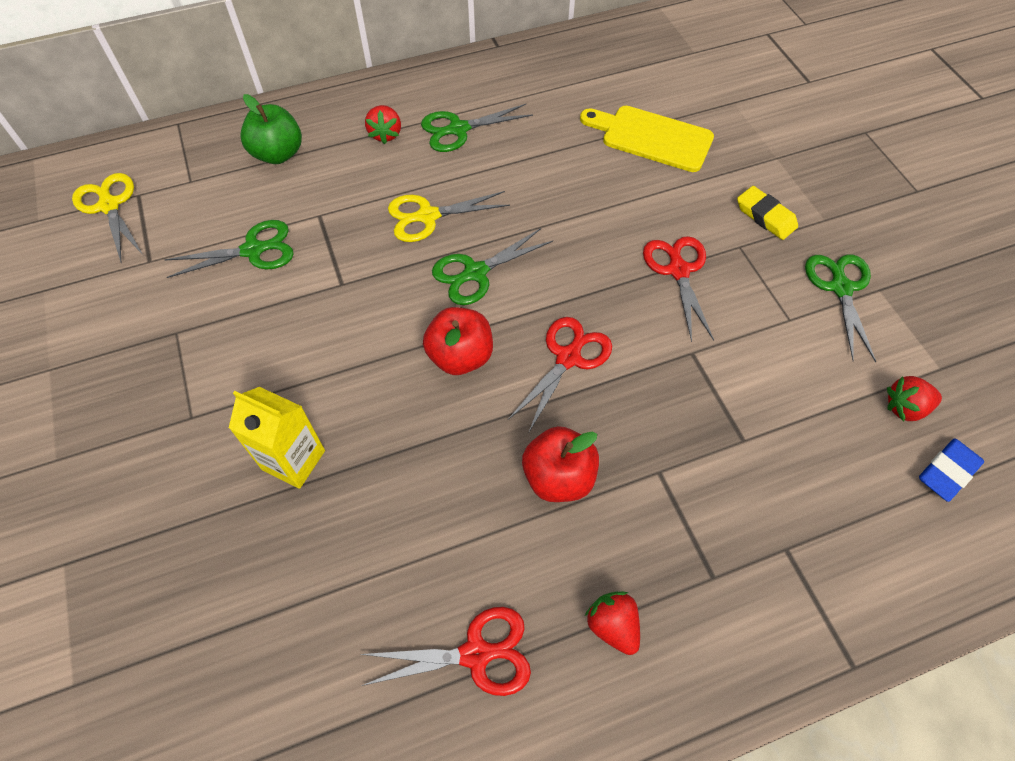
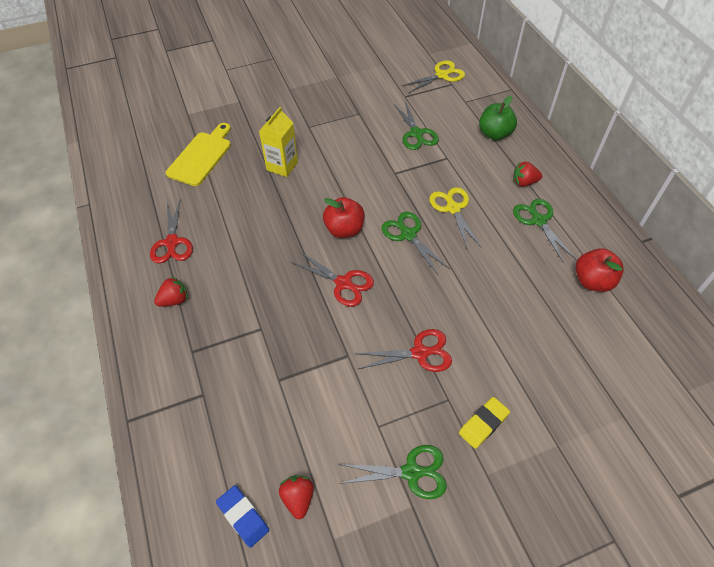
camera: 90 degrees right, 5 degrees down
red apple [522,426,599,502] -> red apple moved to [575,248,624,292]
yellow cutting board [580,106,714,172] -> yellow cutting board moved to [166,123,231,186]

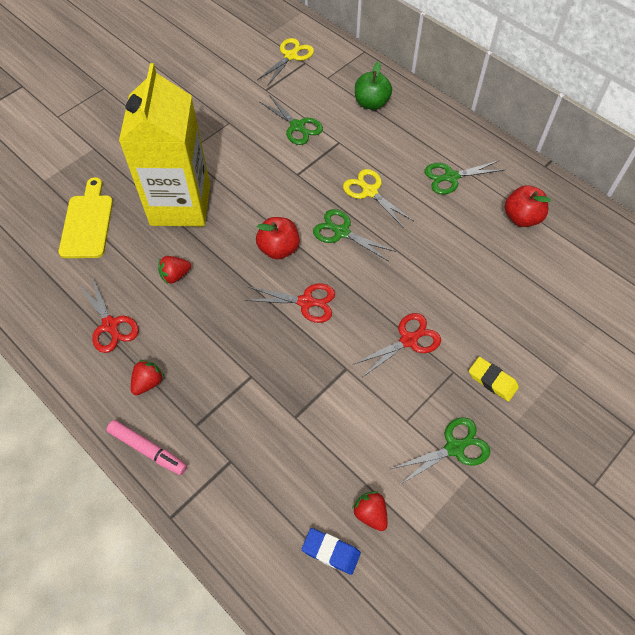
camera: 25 degrees left, 5 degrees up
yellow carton [259,107,298,177] -> yellow carton [119,63,210,227], size x2.13
yellow eraser [459,397,510,449] -> yellow eraser turned 75 degrees counterclockwise [469,357,519,402]
red strawberry [513,162,542,187] -> red strawberry moved to [158,256,191,284]
green scissors [513,199,576,263] -> green scissors turned 60 degrees counterclockwise [424,160,503,194]
none -> pink marker [107,420,187,475]

